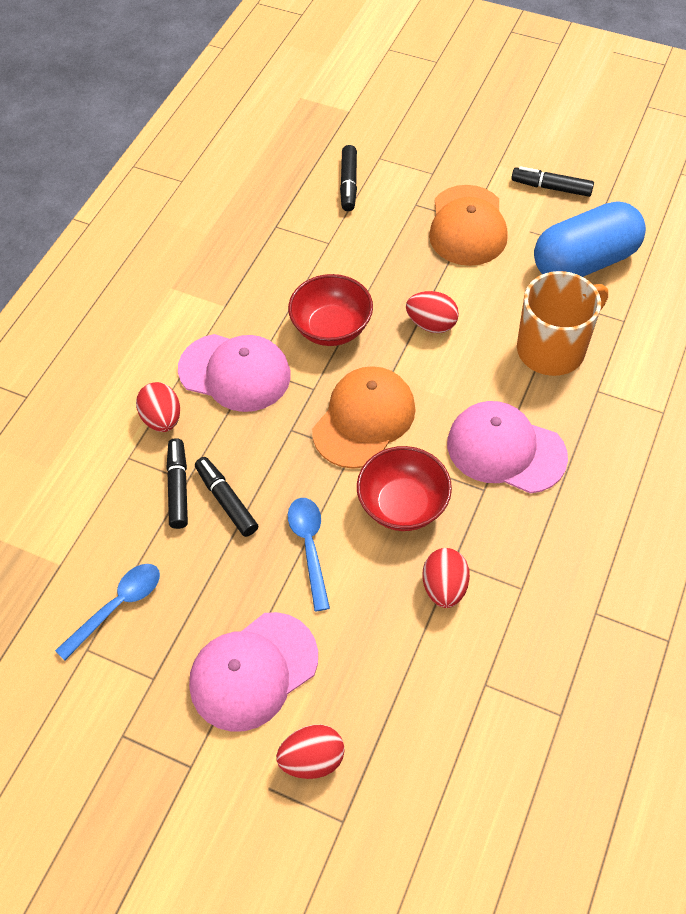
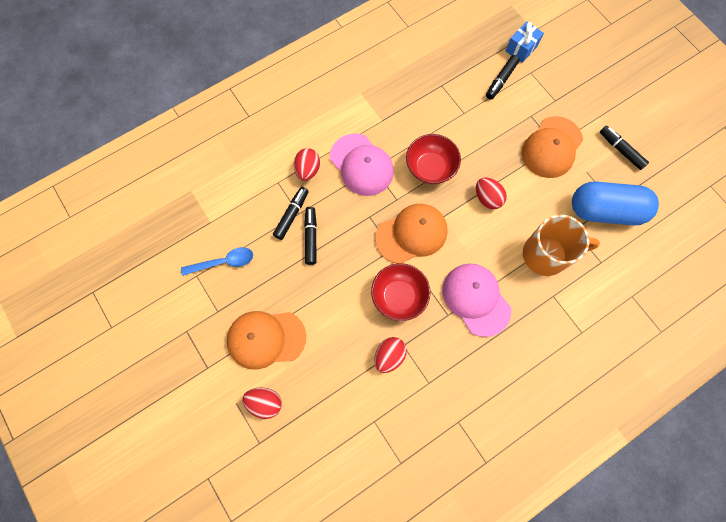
camera: 30 degrees right, 15 degrees up
pink cap [189,612,318,732] -> orange cap [227,311,306,370]
blue spoon [288,498,330,611] -> none
none -> blue gift [506,21,544,63]

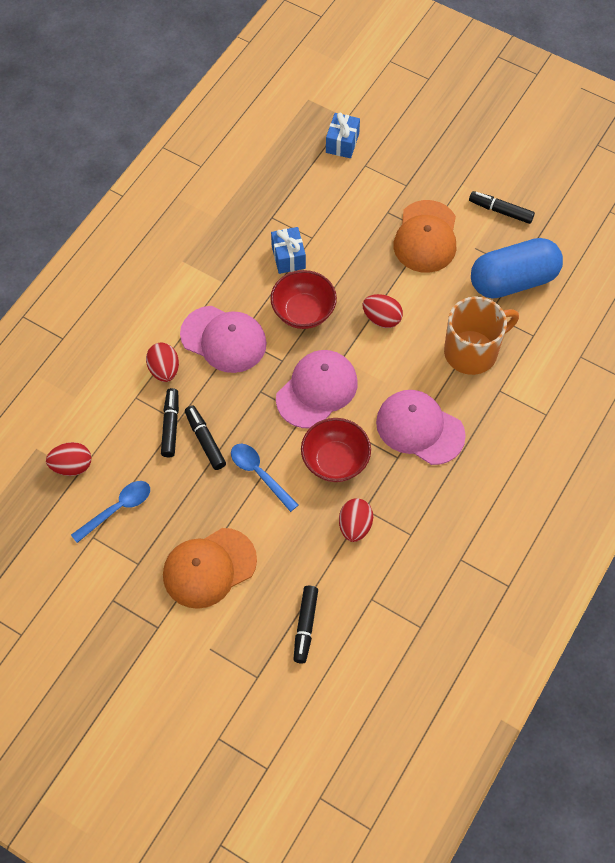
camera: 25 degrees left, 10 degrees down
red egg [242,387,282,419] -> red egg moved to [46,442,92,476]
orange cap [375,204,448,263] -> pink cap [276,350,358,428]
black marker [486,55,520,100] -> black marker moved to [293,586,318,664]
none -> blue spoon [231,444,298,512]
none -> blue gift [271,227,306,274]

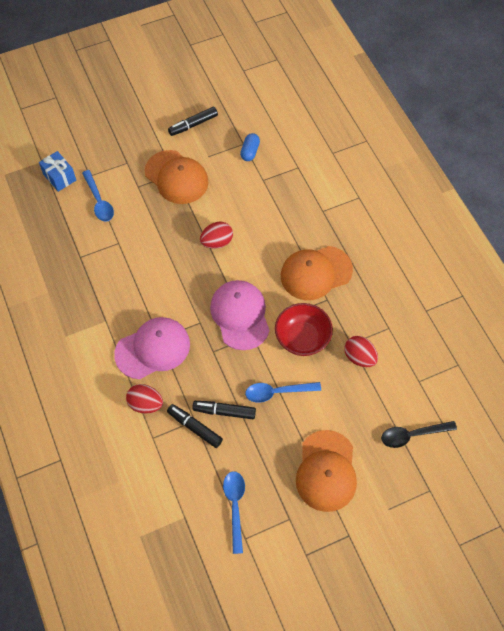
camera: 55 degrees left, 0 degrees up
red egg [46,442,92,476] -> none
red bowl [270,270,337,329] -> none
blue gift [271,227,306,274] -> none
black marker [293,586,318,664] -> black spoon [381,421,457,448]
pink cap [376,390,466,465] -> orange cap [281,246,353,300]
orange mug [444,296,519,375] -> none
blue capsule [471,238,563,299] -> blue capsule [240,133,260,161], size x0.42
none -> blue spoon [82,170,114,222]

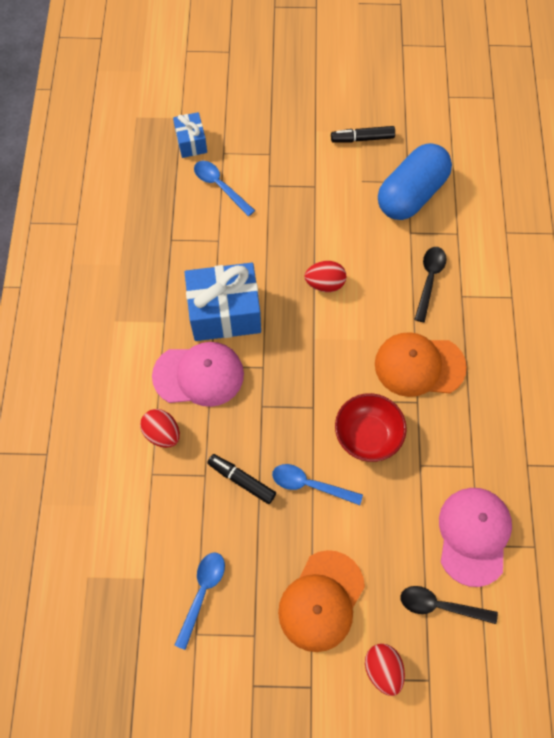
camera: 25 degrees right, 5 degrees up
blue spoon [82,170,114,222] -> blue spoon turned 135 degrees clockwise [194,161,255,216]
orange cap [144,150,208,204] -> none
black marker [167,404,223,448] -> none
pink cap [210,280,270,350] -> pink cap moved to [439,488,512,587]
blue capsule [240,133,260,161] -> blue capsule [378,143,452,220], size x2.38
red egg [344,336,378,367] -> red egg moved to [365,644,405,696]
none -> blue gift [185,263,261,341]
none -> black spoon [414,247,447,322]

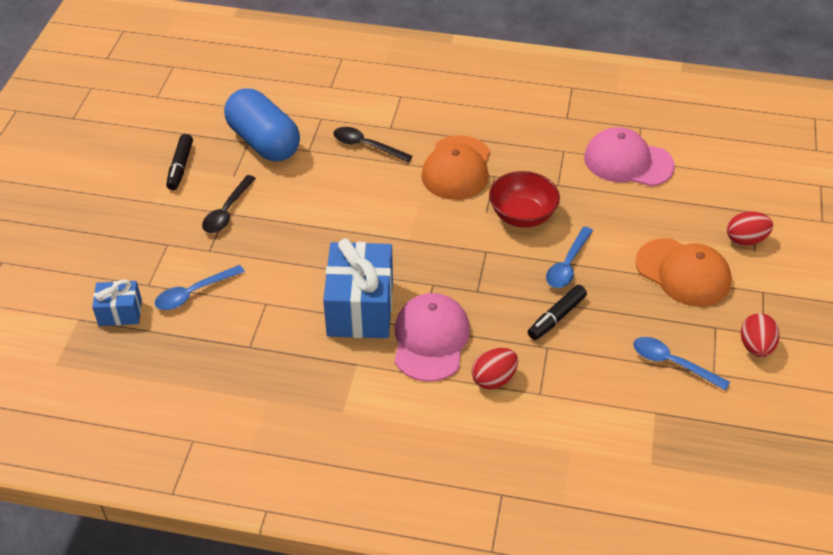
camera: 80 degrees left, 20 degrees down
red egg [305,261,346,292] -> red egg moved to [741,313,780,357]
black spoon [400,586,498,624] -> black spoon moved to [202,175,256,233]

